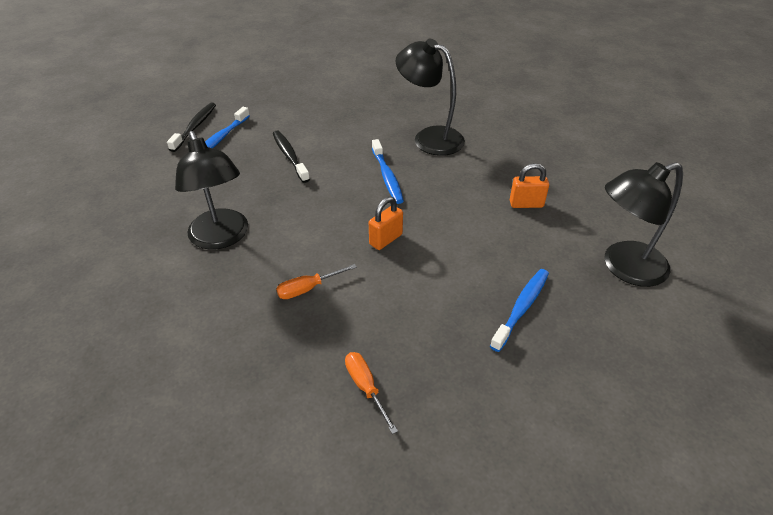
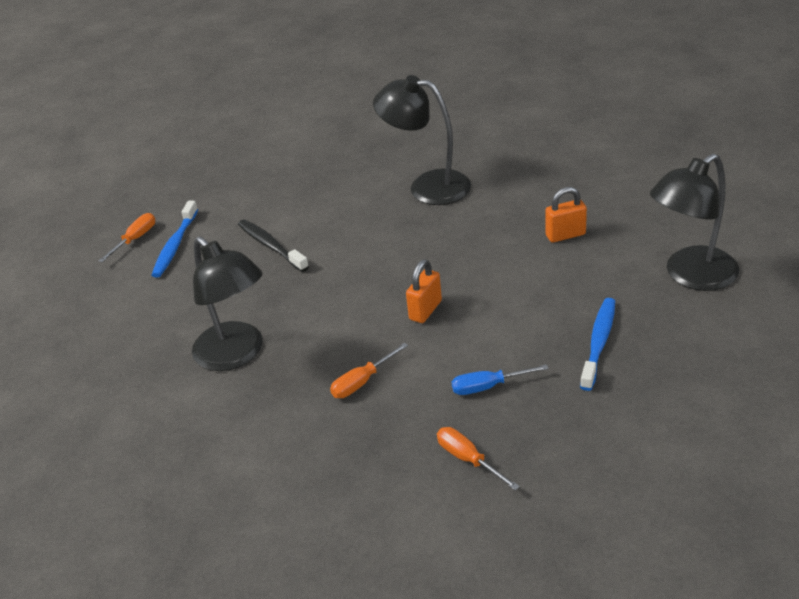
camera: 10 degrees left, 5 degrees down
black toothbrush [167,103,216,152] -> orange screwdriver [99,213,155,262]
blue toothbrush [372,139,404,204] -> none
none -> blue screwdriver [452,364,549,395]

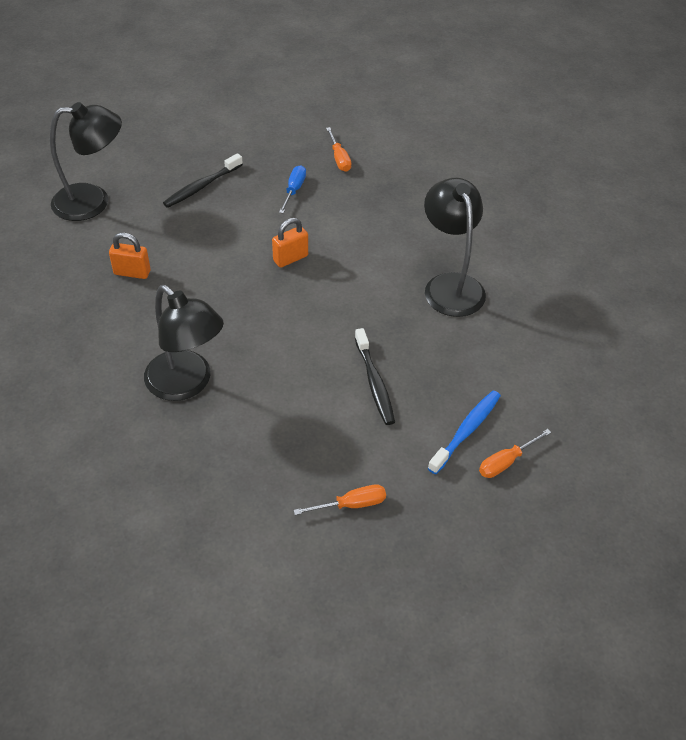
camera: 160 degrees left, 10 degrees up
orange screwdriver [330,343,408,398] -> orange screwdriver moved to [293,484,386,515]
blue screwdriver [452,364,549,395] -> blue screwdriver turned 90 degrees counterclockwise [279,165,306,213]
blue toothbrush [580,298,615,391] -> black toothbrush [163,153,243,208]

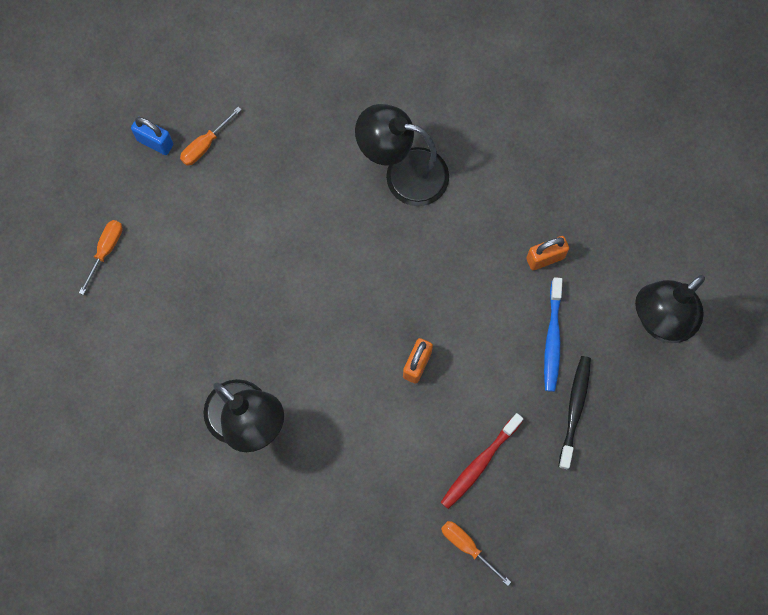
camera: 150 degrees right, 25 degrees up
blue screwdriver [279,165,306,213] -> red toothbrush [440,413,523,509]
black toothbrush [355,328,395,425] -> none
blue toothbrush [428,390,501,474] -> blue toothbrush moved to [544,277,563,392]
none -> blue padlock [131,117,173,155]

